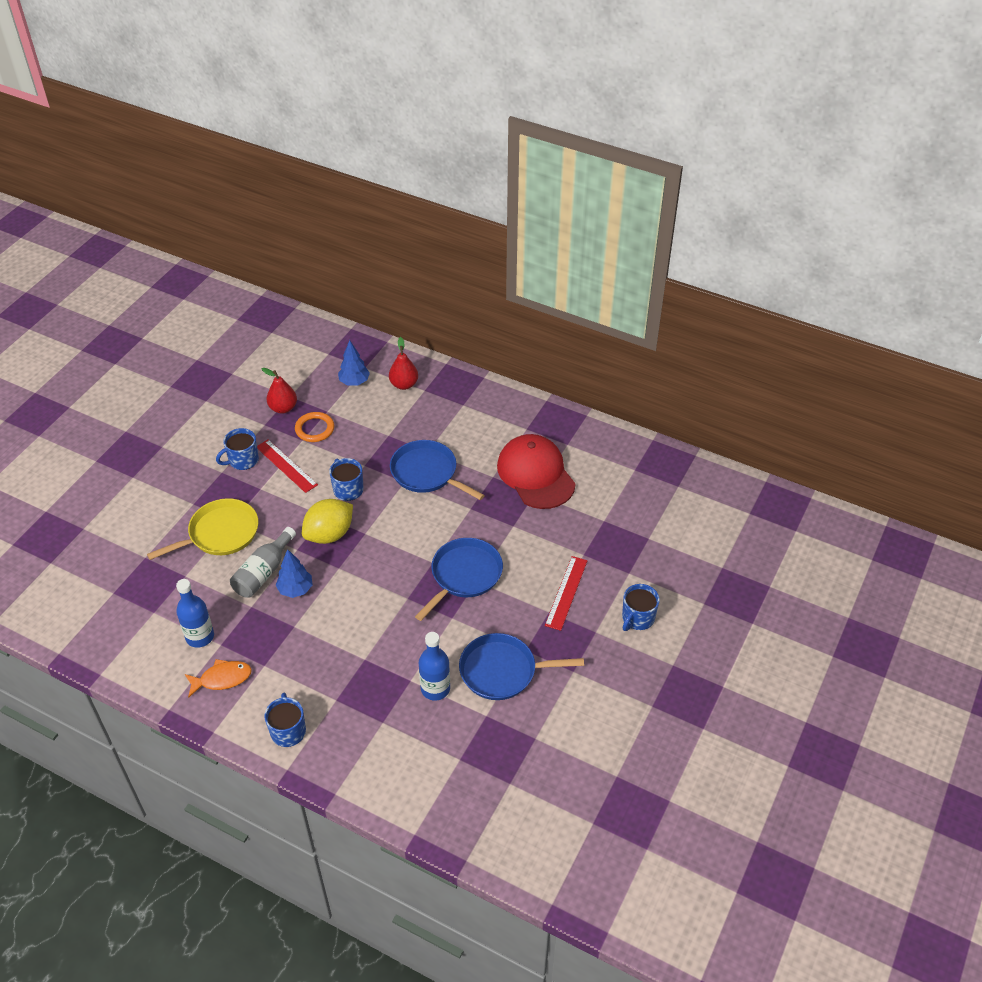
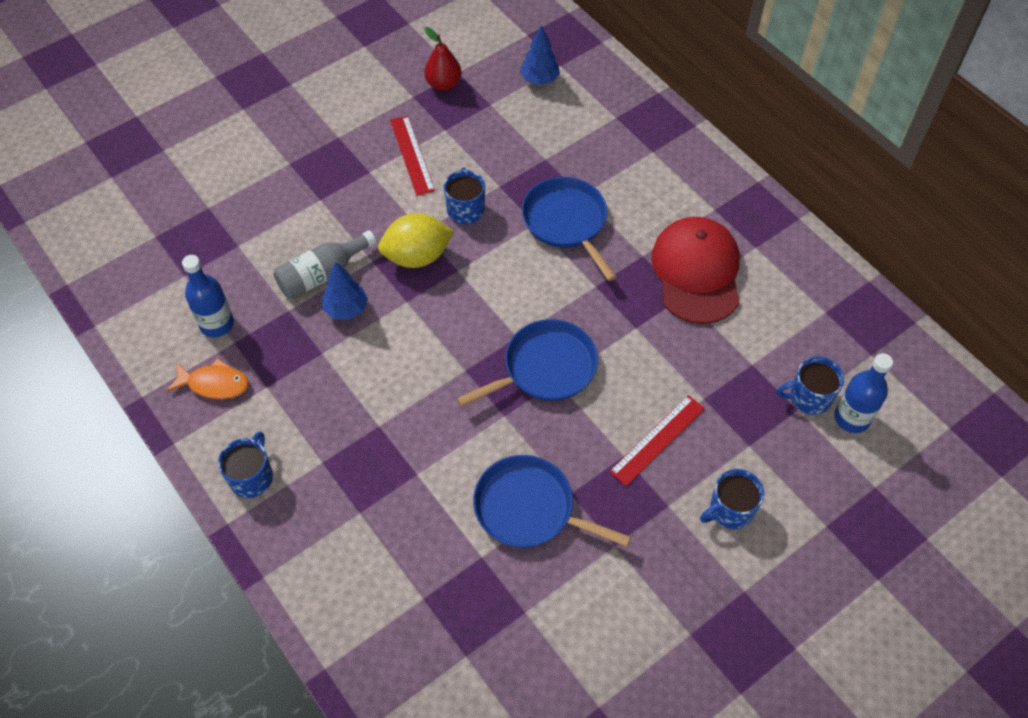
camera: 25 degrees right, 10 degrees up
yellow pan [147,498,258,560] -> none
blue mug [216,428,259,470] -> blue mug moved to [777,356,844,415]
orange ring [295,412,334,442] -> none
red pear [389,337,418,390] -> none
blue bottle [419,632,450,700] -> blue bottle moved to [834,353,893,433]

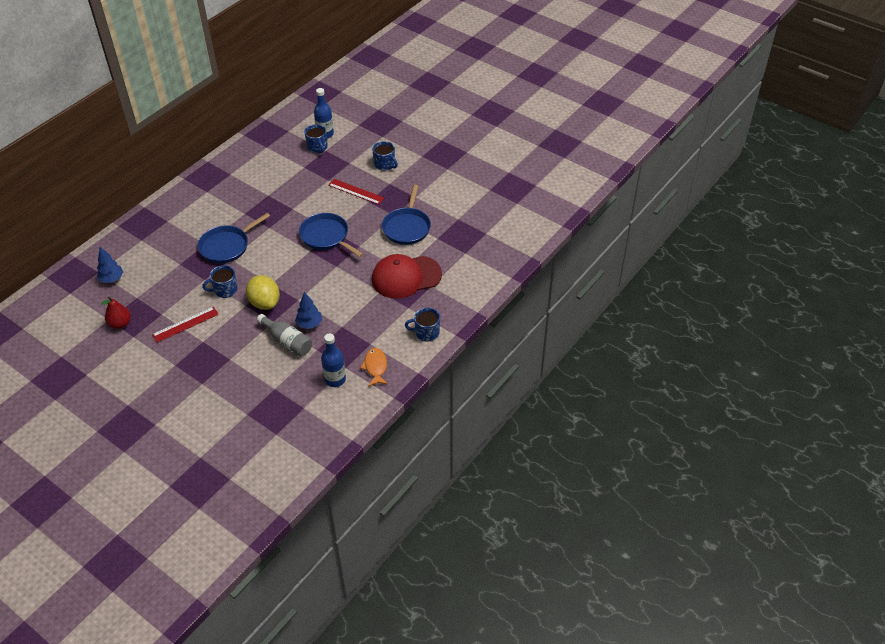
camera: 105 degrees left, 10 degrees down
red cap [651,217,740,324] -> red cap moved to [372,254,442,299]

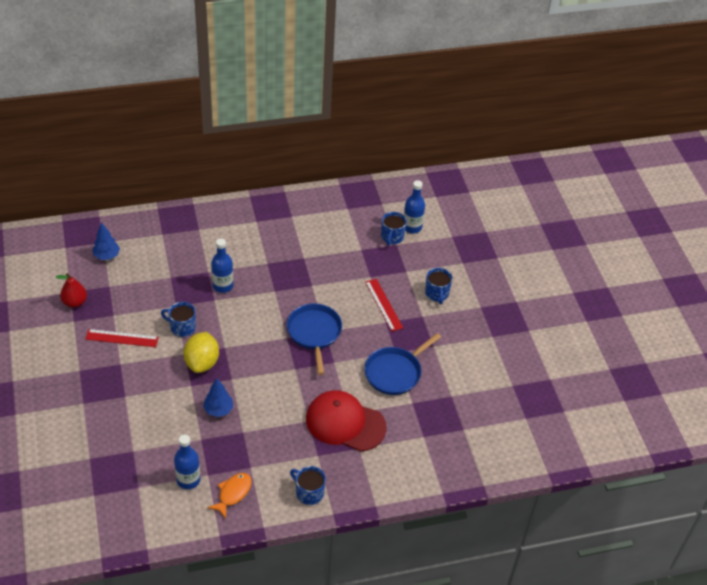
camera: 35 degrees right, 0 degrees up
blue pan [198,213,270,263] -> blue bottle [211,239,233,293]
grey bottle [257,314,312,356] -> none

